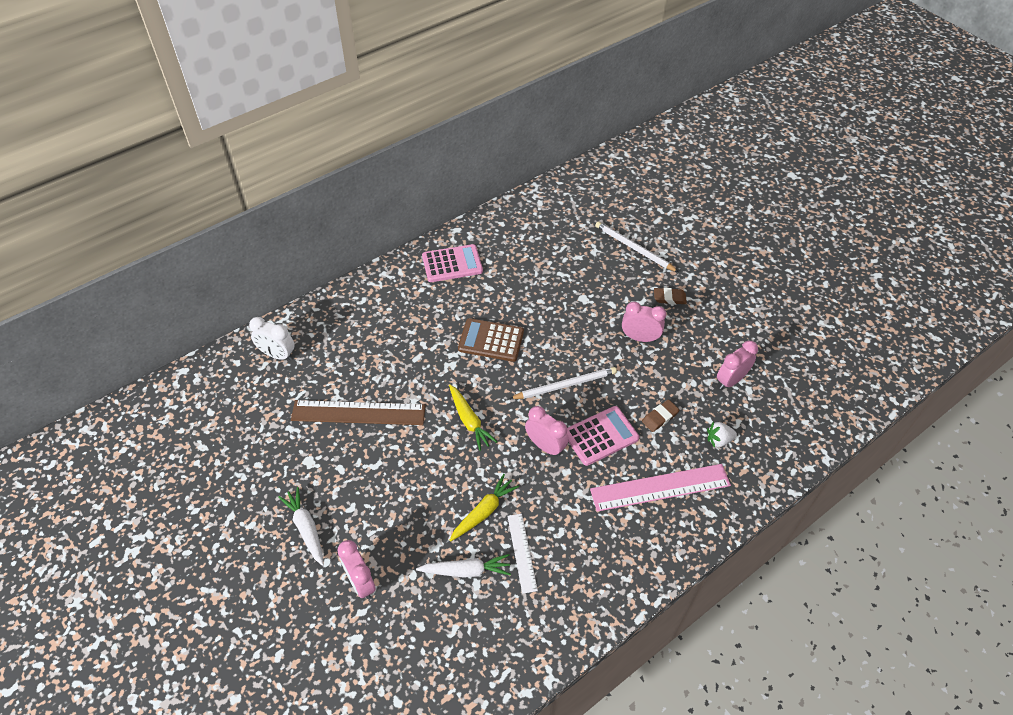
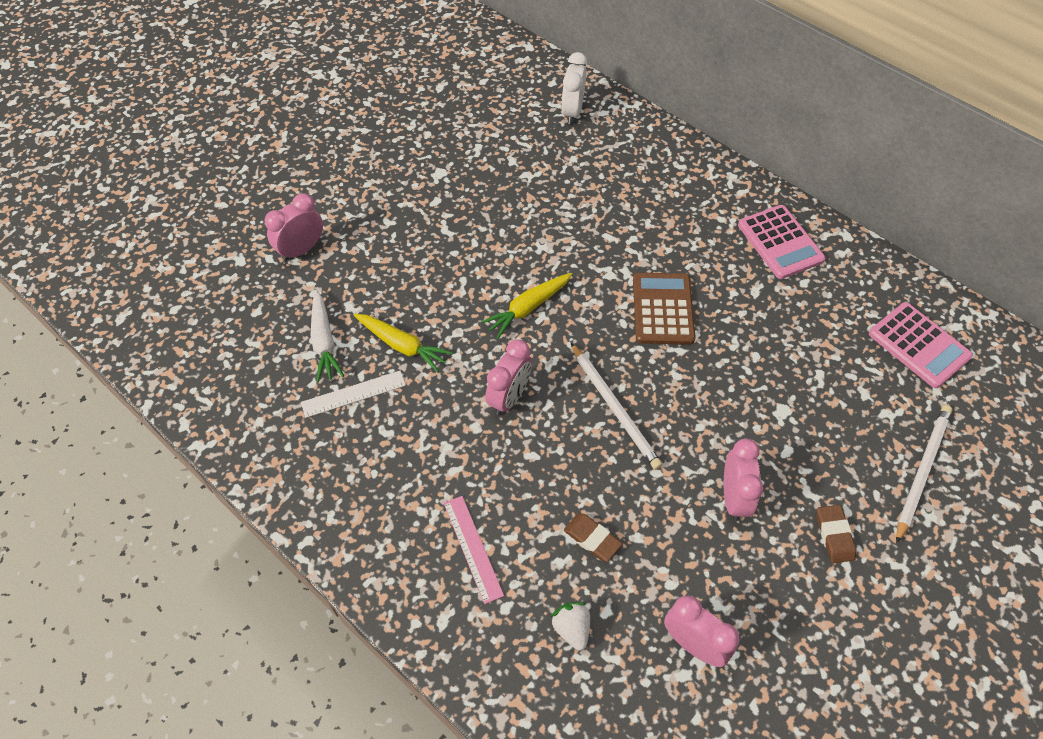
camera: 80 degrees right, 5 degrees up
white carrot [278,487,324,566] -> none
brown ruler [291,400,426,425] -> none
pink calculator [567,406,639,466] -> pink calculator moved to [869,302,973,388]
pink ruler [590,464,731,512] -> pink ruler [444,496,504,604], size x0.57

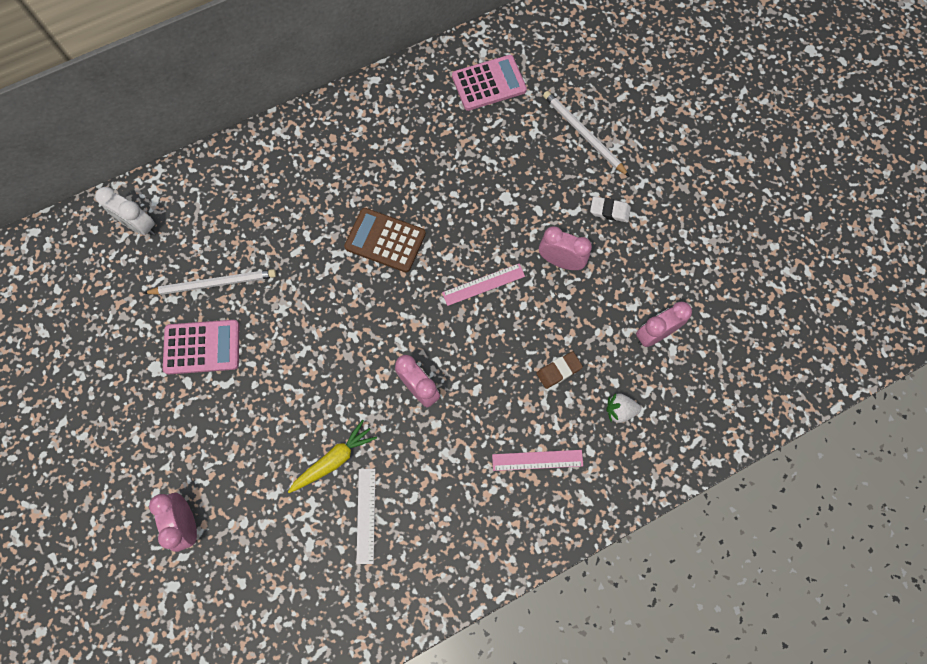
camera: 70 degrees left, 15 degrees up
white carrot [310,290,344,383] -> none
yellow carrot [481,273,572,339] -> none
white pencil [571,343,662,470] -> white pencil moved to [144,269,276,295]
pink calculator [738,205,825,279] -> pink calculator moved to [163,320,239,374]
brown eraser [817,505,856,563] -> white eraser [590,196,631,222]
none -> pink ruler [442,264,525,306]

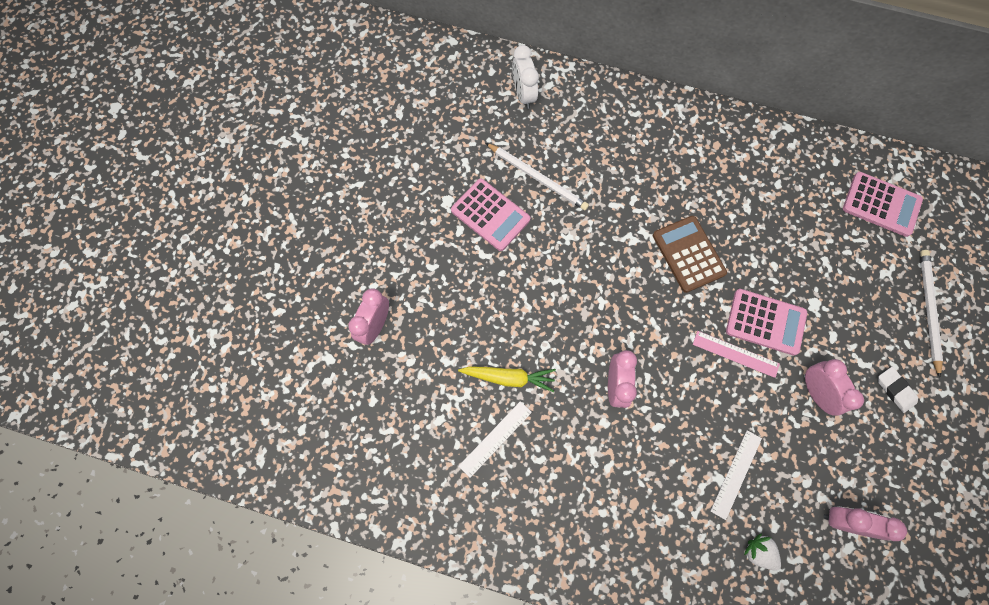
camera: 45 degrees right, 0 degrees up
pink ruler [492,450,583,471] -> none
brown eraser [536,352,583,389] -> white ruler [711,430,762,520]
none -> pink calculator [726,289,807,355]

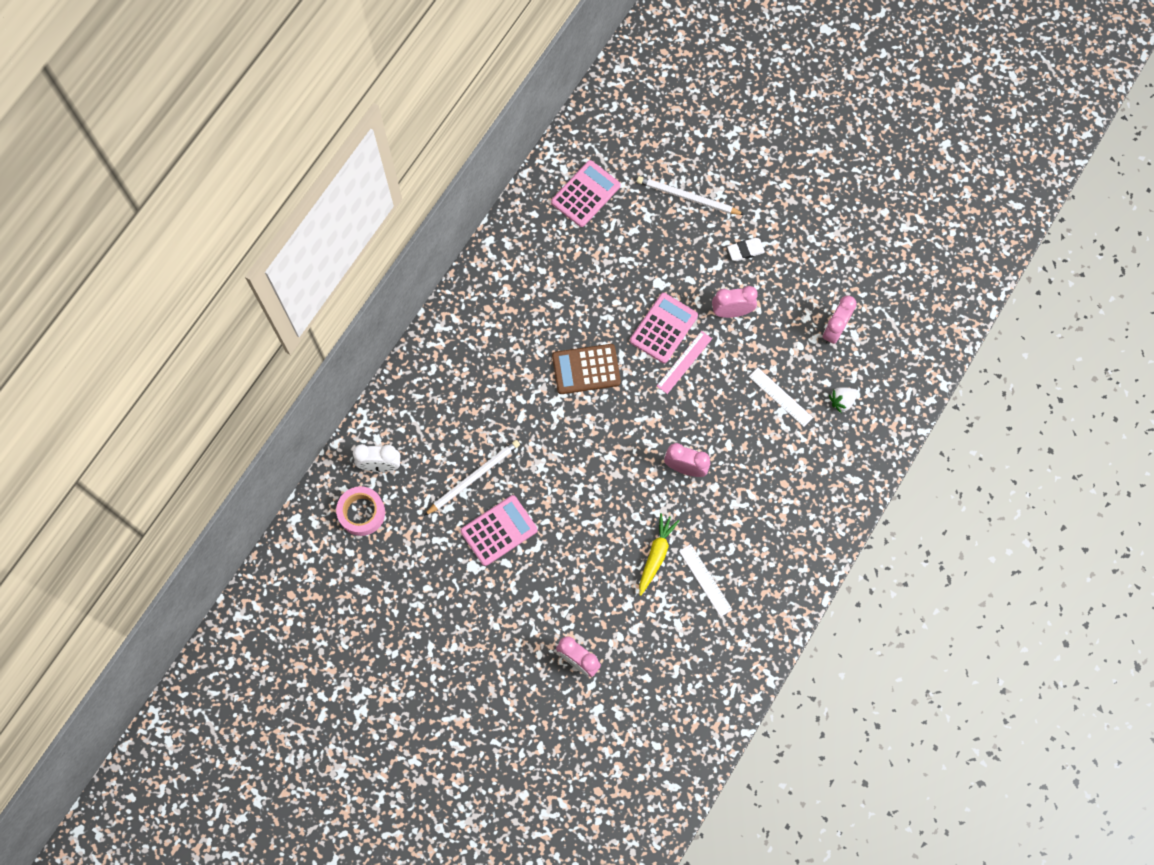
camera: 75 degrees left, 0 degrees up
none -> pink tape [336,486,385,536]

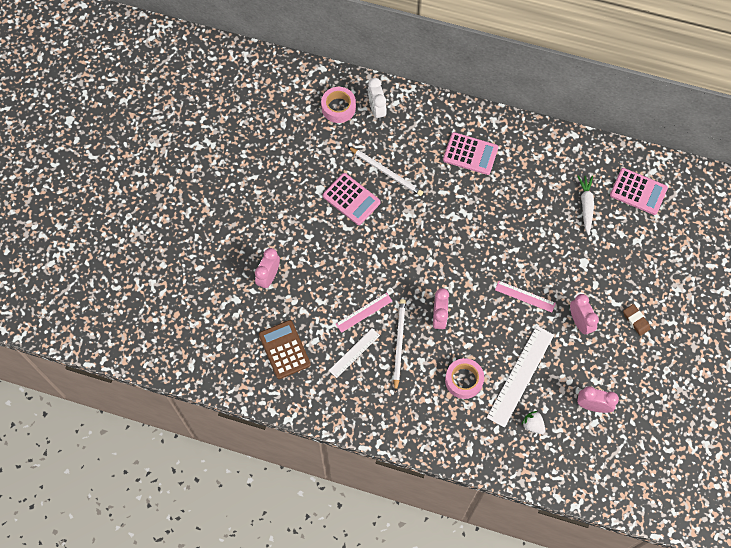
camera: 75 degrees right, 5 degrees down
brown calculator [552,344,621,394] -> brown calculator moved to [259,320,311,379]
pink calculator [630,293,698,363] -> pink calculator moved to [443,132,498,175]
white pencil [637,176,745,215] -> white pencil moved to [393,299,406,392]
yellow carrot [639,513,680,596] -> pink ruler [336,292,392,333]
white eraser [727,238,765,261] -> brown eraser [623,304,651,336]
white ruler [749,368,813,427] -> white ruler [487,326,554,428], size x1.76
none -> pink tape [445,358,484,399]
none -> white carrot [578,176,594,235]

